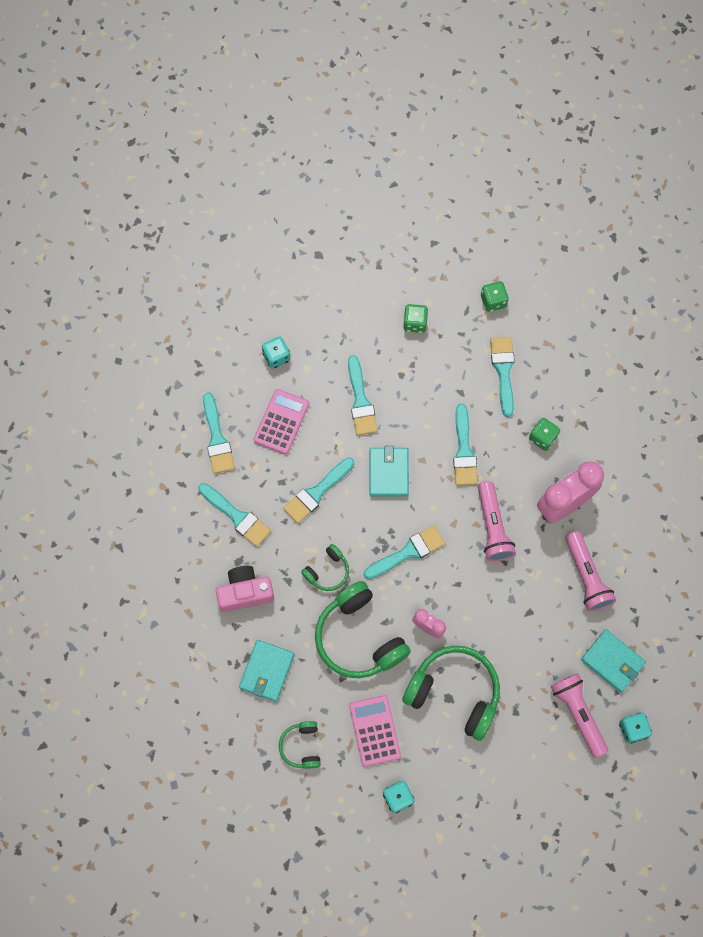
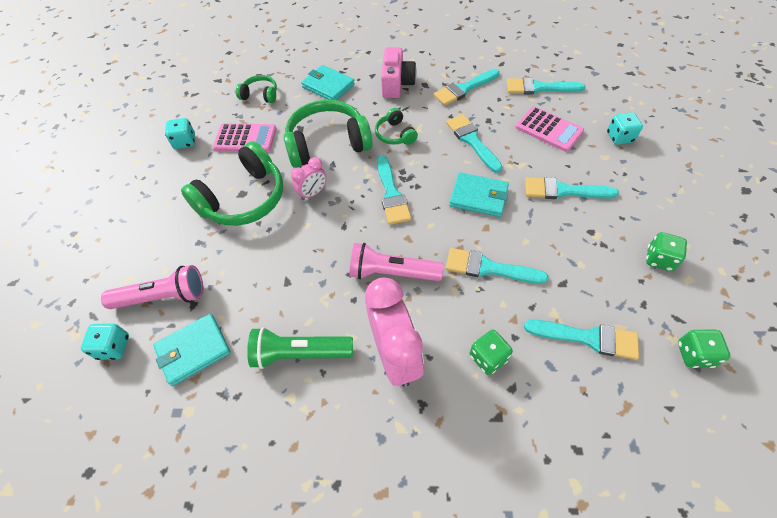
camera: 110 degrees right, 15 degrees down
pink flashlight [565,531,616,611] -> green flashlight [247,327,353,369]

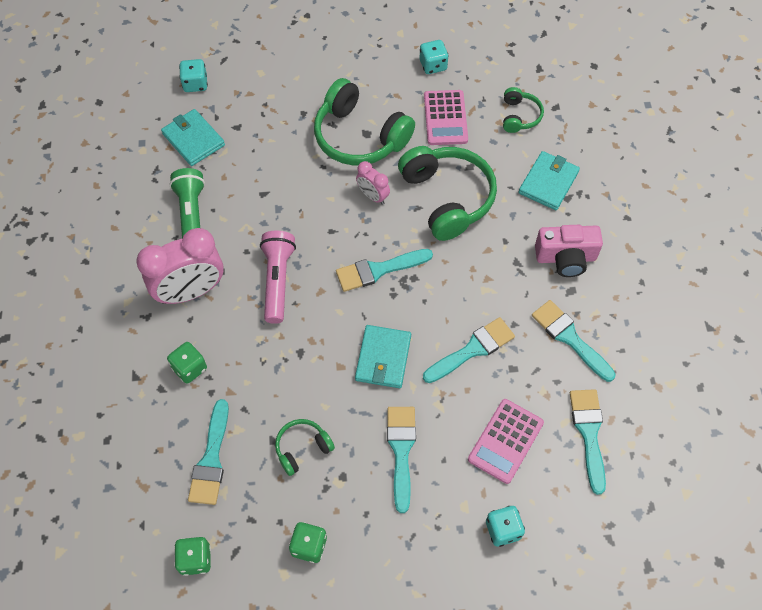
camera: 80 degrees right, 5 degrees up
pink flashlight [101,265,203,309] -> none
green headphones [375,108,418,145] -> green headphones moved to [275,419,335,476]
turquoise brush [446,248,548,284] -> none

